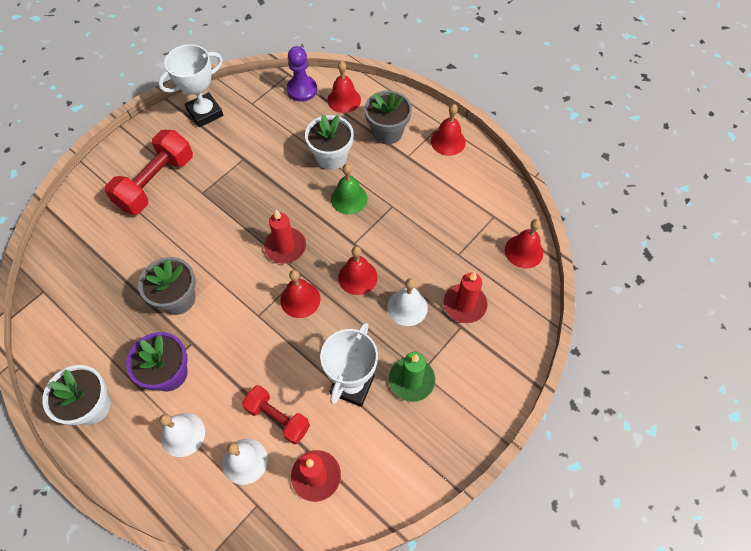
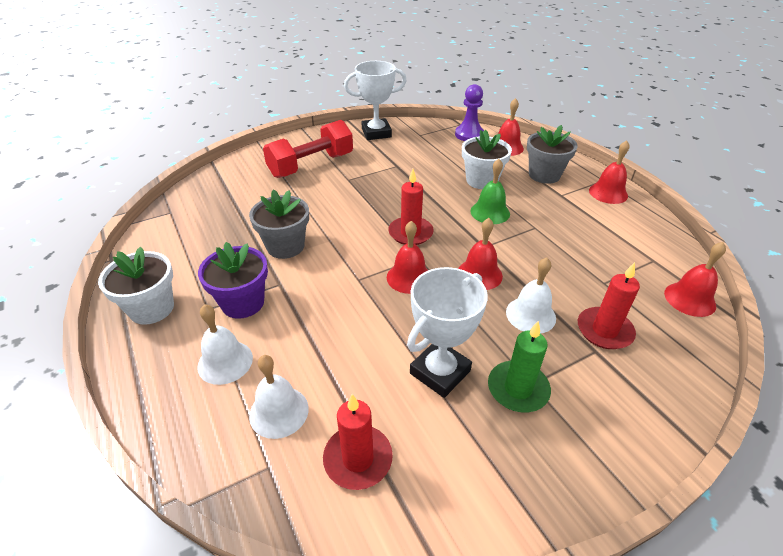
camera: 20 degrees right, 20 degrees down
red dumbbell [242,385,310,444] -> none

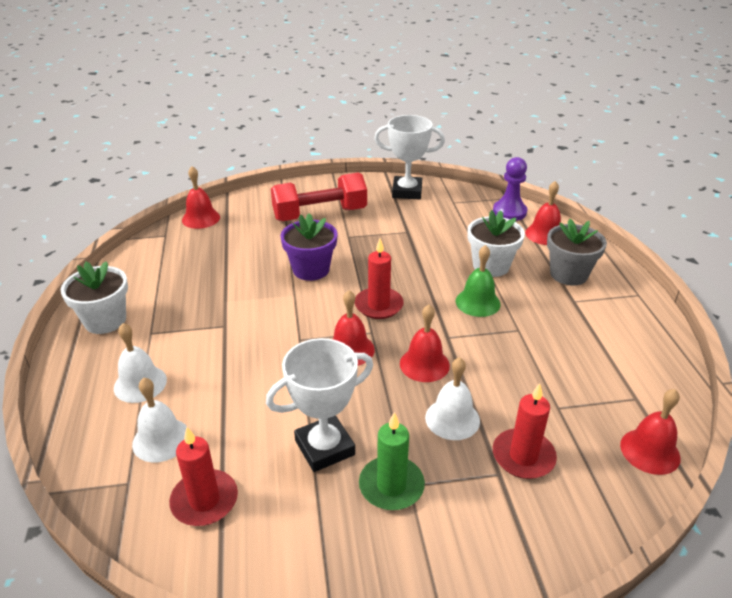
camera: 20 degrees right, 5 degrees down
purple flower pot [198,242,268,319] -> purple flower pot moved to [280,213,338,281]
grey flower pot [249,189,309,259] -> none
red bell [589,140,630,204] -> red bell moved to [182,166,220,229]

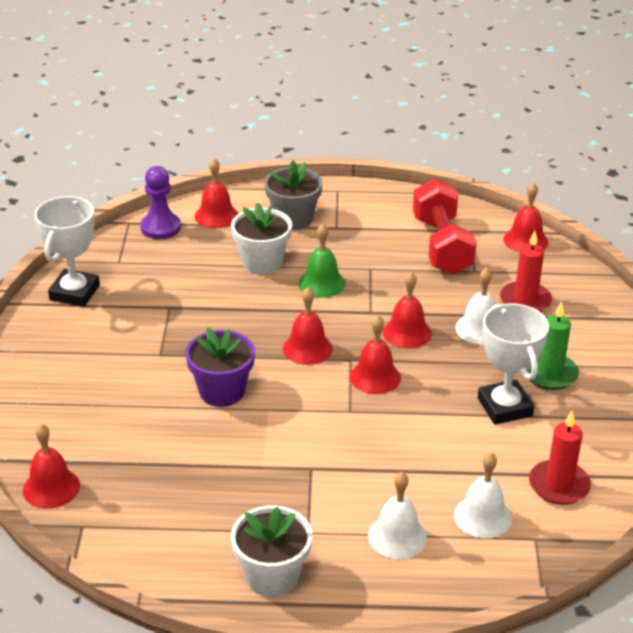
camera: 80 degrees left, 0 degrees up
red dumbbell [271,172,367,221] -> red dumbbell moved to [413,178,477,275]
red candle [355,238,404,319] -> red bell [283,287,333,365]

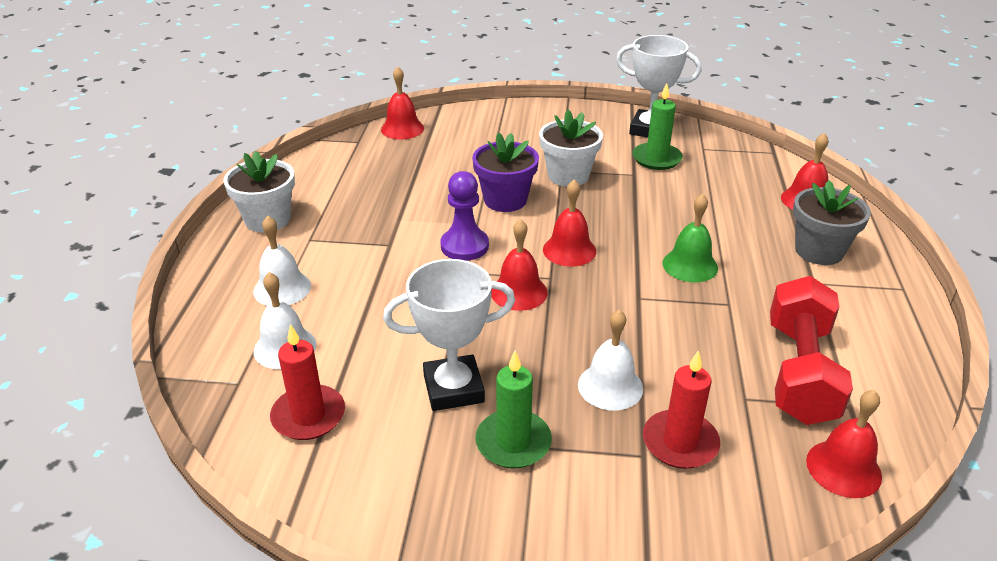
camera: 95 degrees right, 0 degrees up
purple pawn [140,166,181,239] -> purple pawn moved to [440,171,489,261]
white flower pot [231,203,292,274] -> white flower pot moved to [539,110,603,187]
red bell [383,272,432,349] -> none
red dumbbell [413,178,477,275] -> red dumbbell turned 75 degrees counterclockwise [770,276,853,425]
none -> green candle [632,83,683,170]

